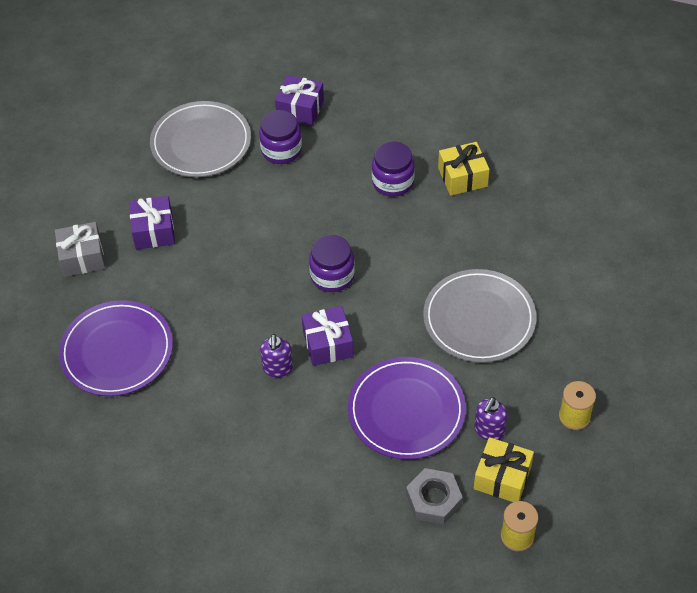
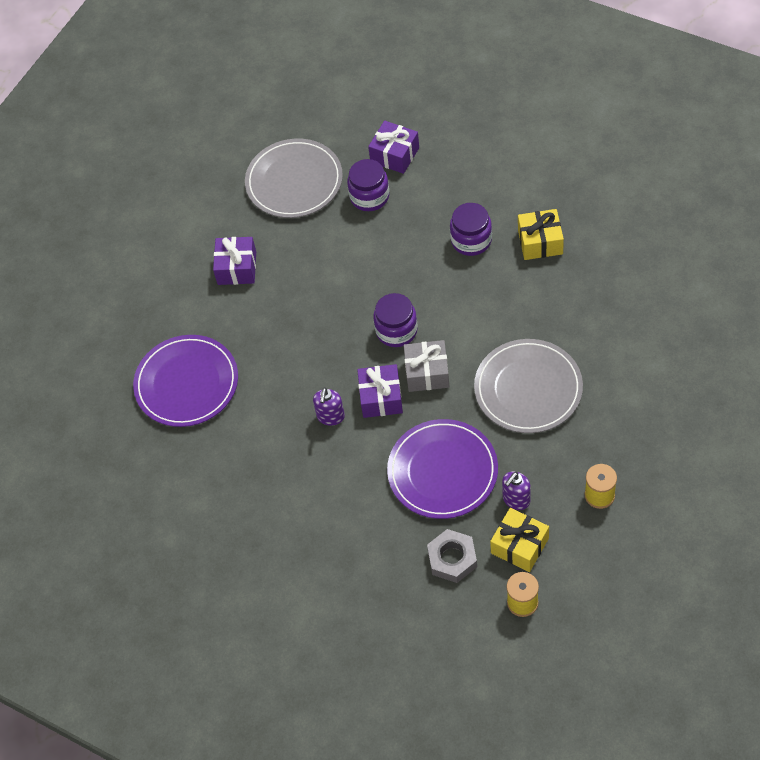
camera: 15 degrees right, 5 degrees up
grey gift [55,222,105,277] -> grey gift moved to [404,340,450,392]

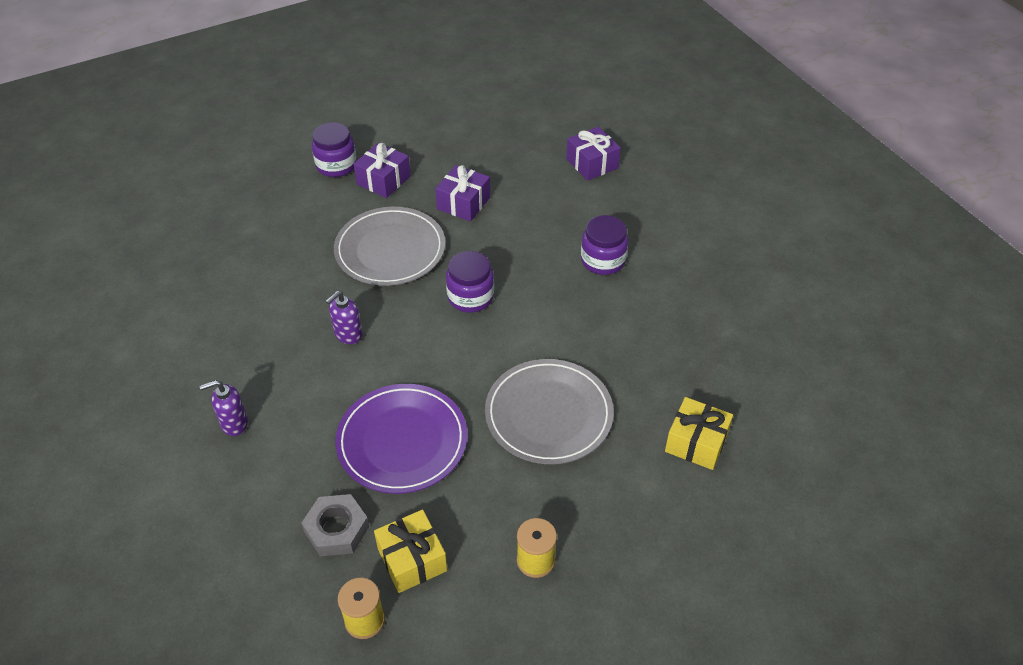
camera: 25 degrees right, 10 degrees down
purple plate [133,335,238,427] -> none
grey plate [245,138,343,218] -> grey plate moved to [334,207,445,286]
purple jar [347,159,389,211] -> purple jar moved to [312,122,357,177]
purple gift [357,364,403,418] -> purple gift moved to [435,165,490,221]
grey gift [404,340,450,392] -> none
purple soap dispenser [502,471,531,510] -> purple soap dispenser moved to [200,380,248,436]
yellow gift [518,209,564,260] -> yellow gift moved to [665,397,733,470]

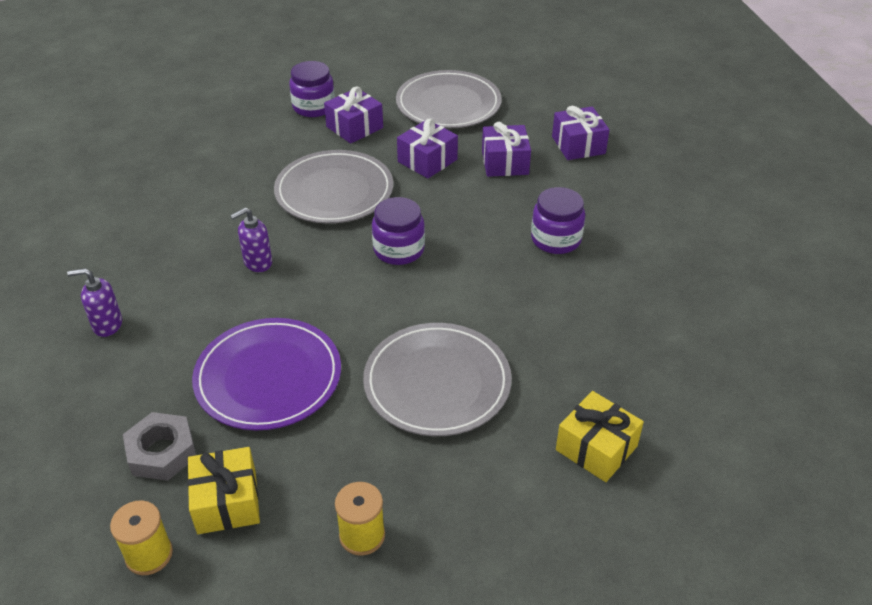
camera: 15 degrees right, 5 degrees down
none -> grey plate [396,70,502,129]
none -> purple gift [482,122,531,177]

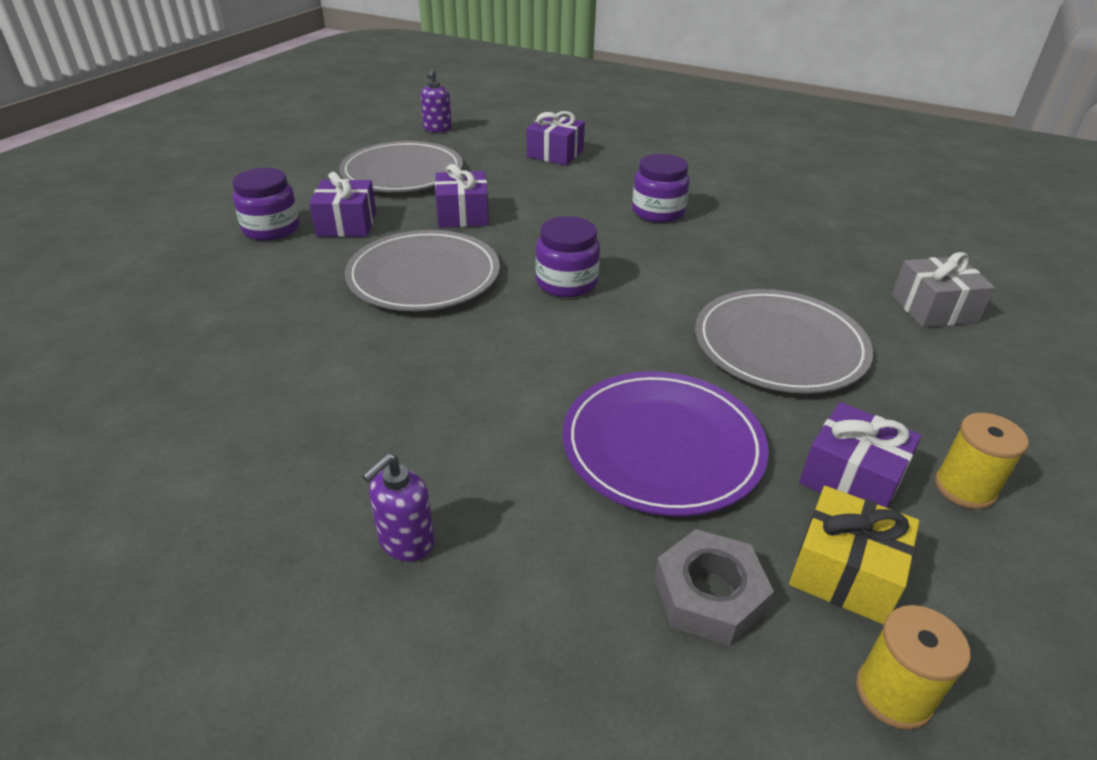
camera: 50 degrees left, 5 degrees down
purple soap dispenser [230,207,272,272] -> purple soap dispenser moved to [421,68,452,132]
purple gift [482,122,531,177] -> purple gift moved to [799,402,922,508]
yellow gift [556,391,644,482] -> grey gift [892,252,995,327]

